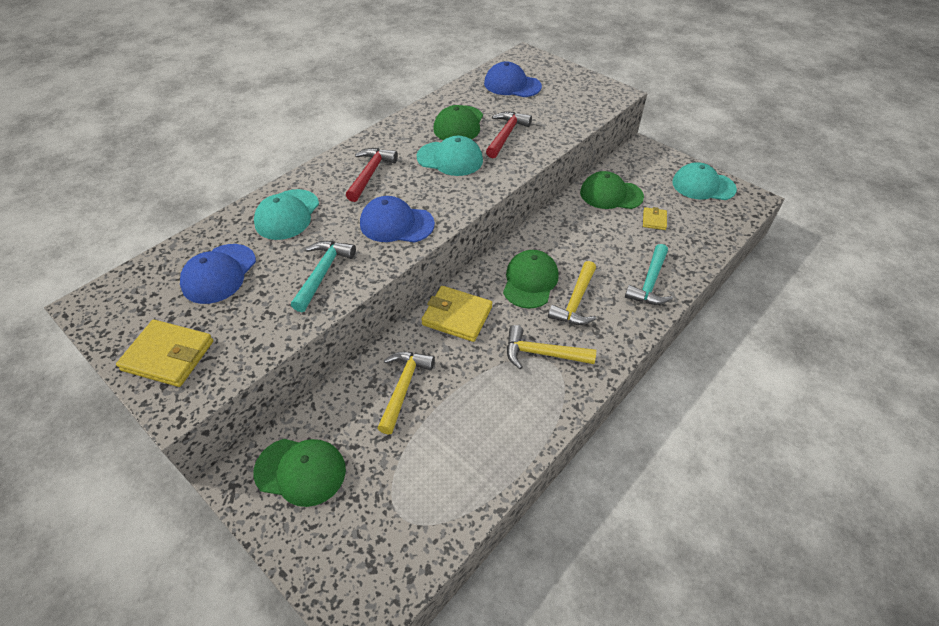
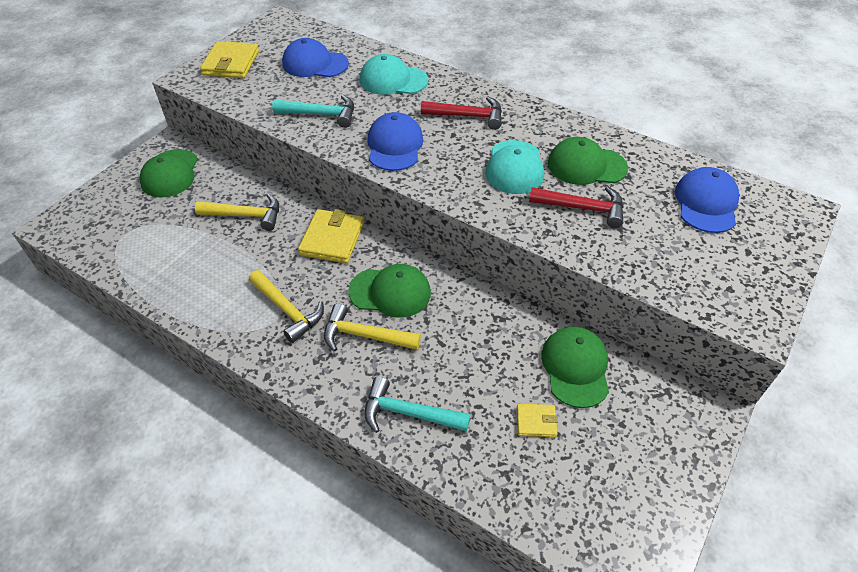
camera: 80 degrees right, 0 degrees up
yellow hammer [507,325,596,369] -> yellow hammer turned 135 degrees clockwise [249,270,324,343]
turquoise cap [672,162,737,200] -> none

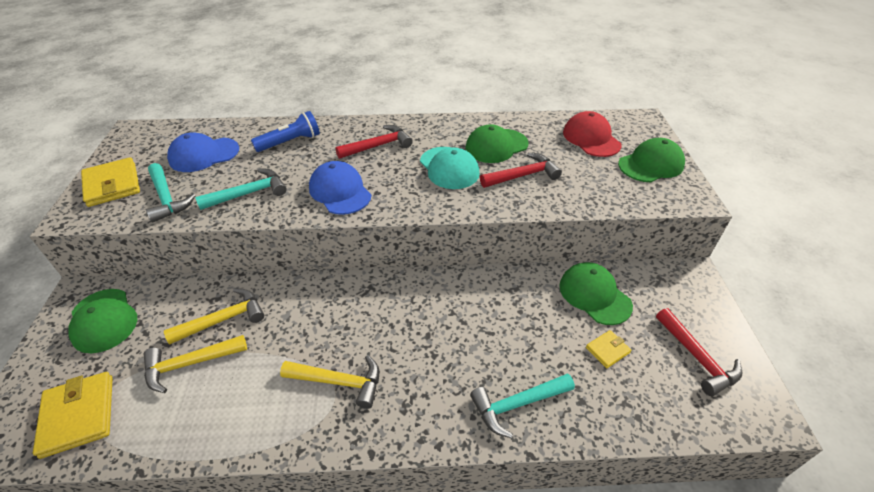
camera: 35 degrees left, 5 degrees down
yellow wallet [298,209,364,263] -> yellow wallet moved to [33,372,113,459]
yellow hammer [324,303,421,352] -> yellow hammer moved to [144,335,247,393]
green cap [349,264,431,318] -> green cap moved to [618,138,685,182]
turquoise cap [360,54,428,95] -> blue flashlight [251,111,320,152]
blue cap [675,167,739,233] -> red cap [563,111,622,157]
none -> turquoise hammer [146,163,196,223]
none -> red hammer [656,308,742,396]

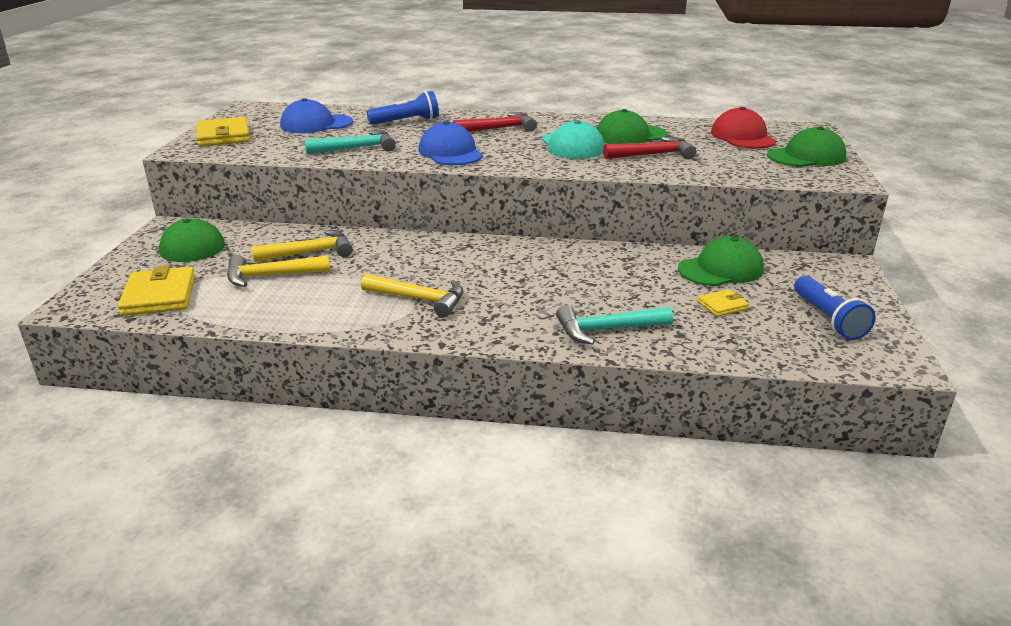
camera: 10 degrees right, 15 degrees down
turquoise hammer [146,163,196,223] -> none
green cap [559,262,633,325] -> green cap turned 90 degrees clockwise [678,236,764,286]
red hammer [656,308,742,396] -> blue flashlight [794,276,876,340]

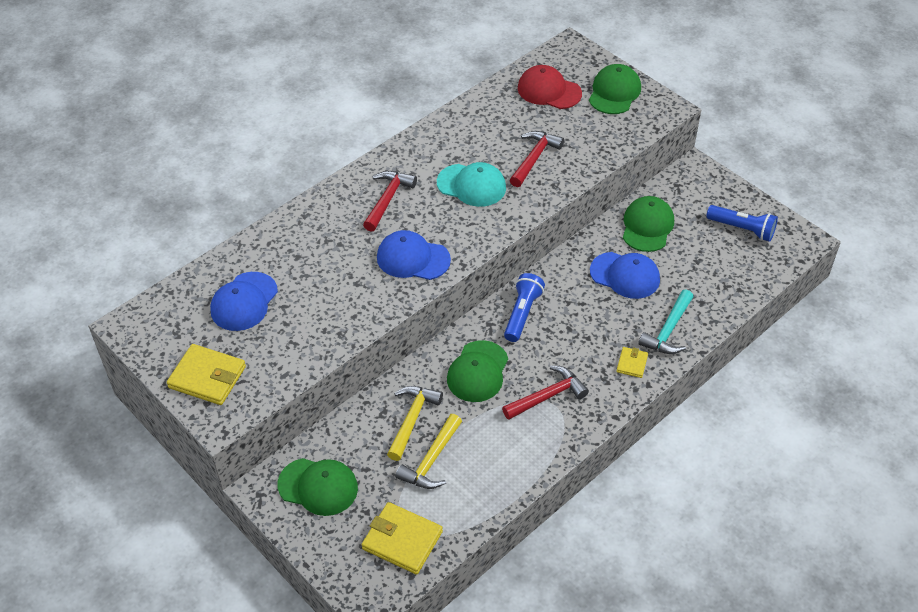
camera: 50 degrees left, 20 degrees up
turquoise hammer [304,130,396,154] -> none
yellow hammer [361,274,463,317] -> red hammer [502,366,589,420]
blue flashlight [367,91,439,125] -> blue flashlight moved to [504,273,545,342]
green cap [596,109,668,144] -> green cap moved to [447,340,508,402]
yellow wallet [698,289,749,317] -> yellow wallet moved to [616,347,648,378]
none -> blue cap [590,252,660,299]

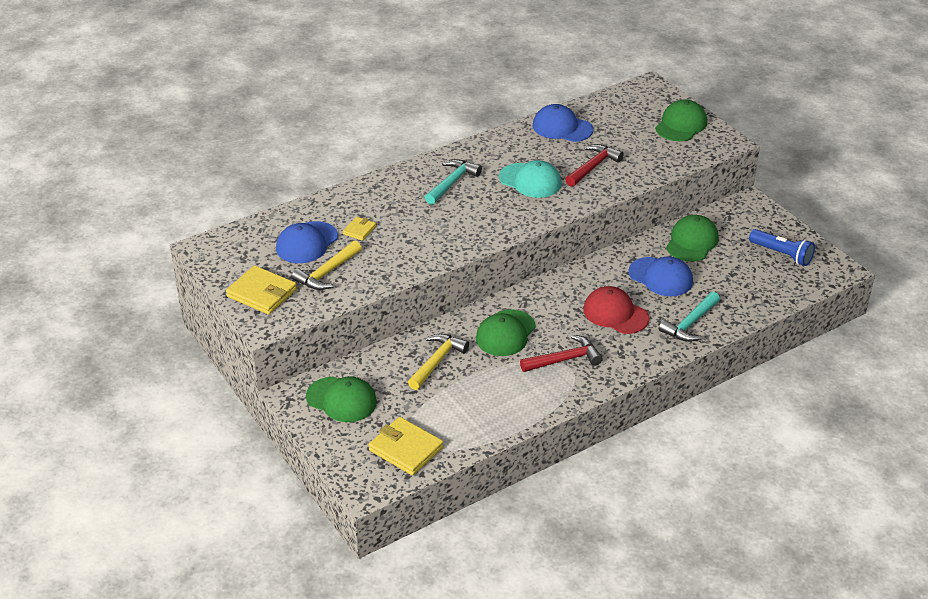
camera: 10 degrees right, 10 degrees down
red hammer [363,171,417,232] -> turquoise hammer [425,159,482,205]
blue cap [377,230,451,280] -> blue cap moved to [533,104,593,142]
yellow hammer [395,414,462,489] -> yellow hammer moved to [291,241,362,290]
blue flashlight [504,273,545,342] -> none
red cap [518,65,582,109] -> red cap moved to [583,286,650,334]
yellow wallet [616,347,648,378] -> yellow wallet moved to [343,217,376,241]

